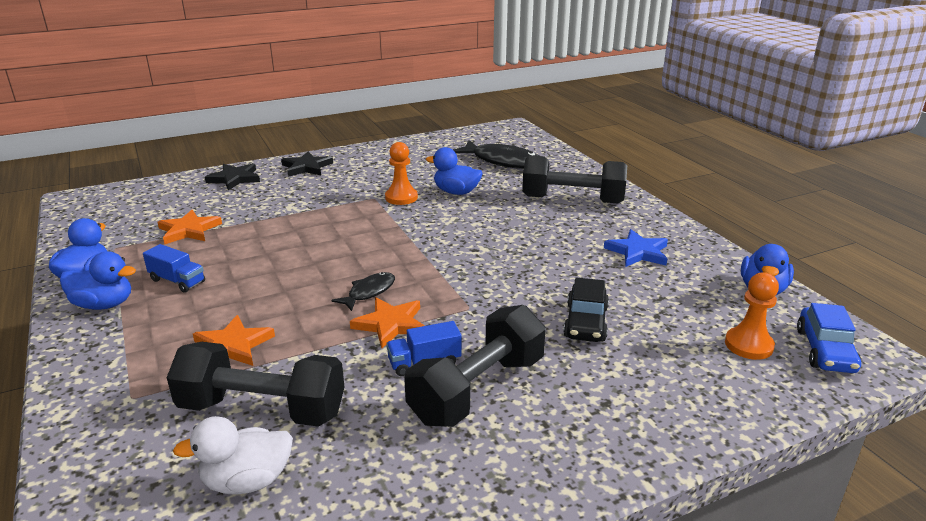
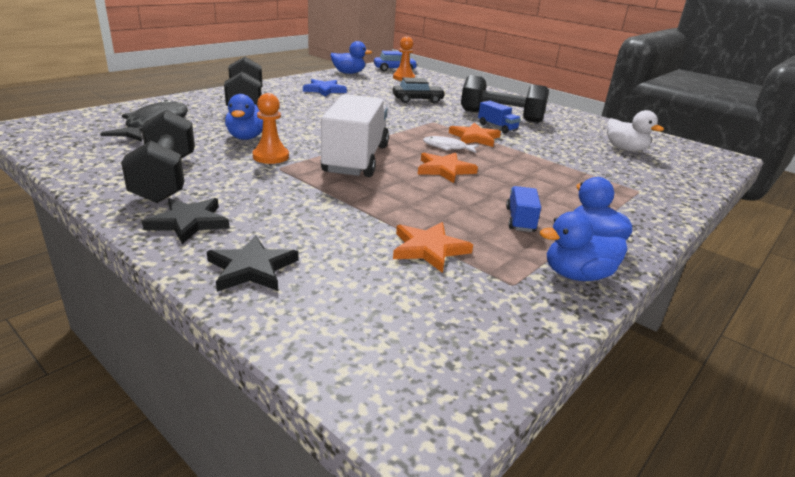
camera: 115 degrees left, 0 degrees up
black dumbbell [167,342,345,427] -> black dumbbell moved to [121,110,195,203]
orange star [193,315,275,366] -> orange star moved to [418,153,478,183]
black fish [331,272,395,311] -> white fish [423,136,479,153]
none -> white truck [321,94,389,177]

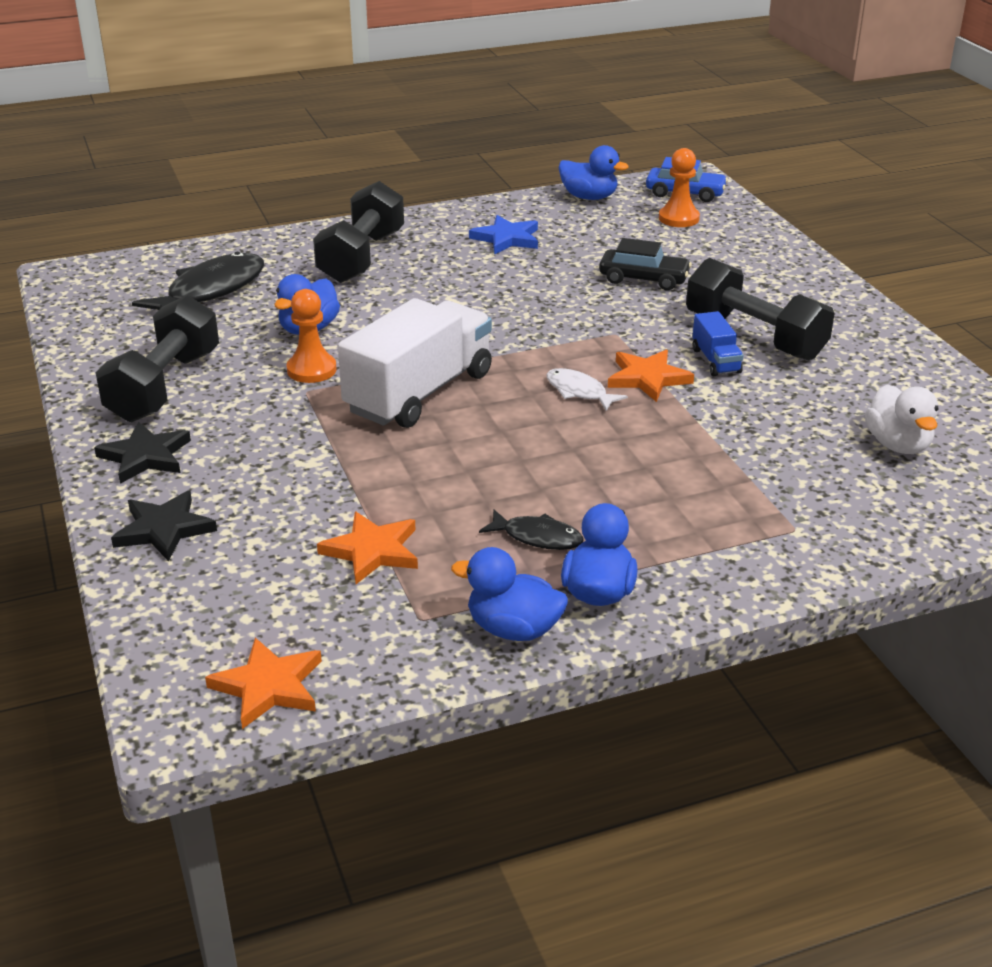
camera: 30 degrees right, 5 degrees up
orange star [418,153,478,183] -> orange star moved to [205,638,322,729]
blue truck [506,186,541,232] -> black fish [479,509,583,550]

